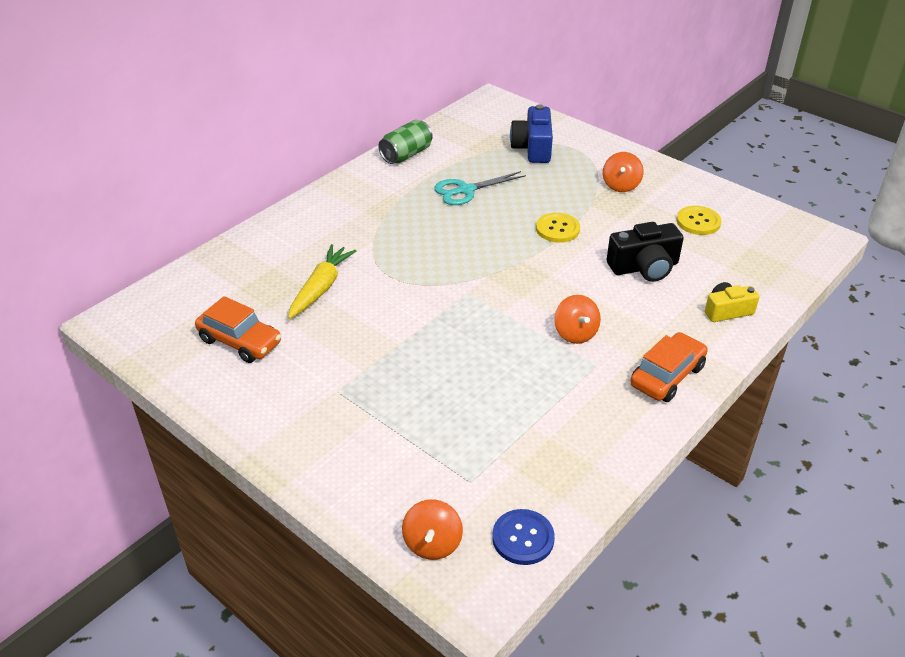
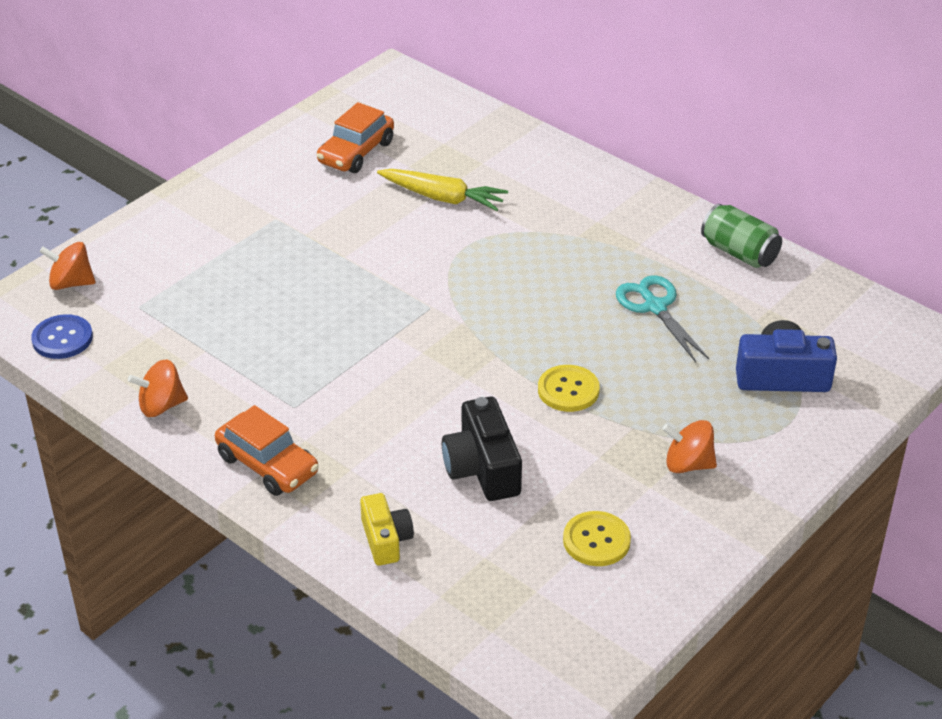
camera: 90 degrees right, 0 degrees up
orange spinning top [554,295,601,344] -> orange spinning top moved to [128,360,188,417]

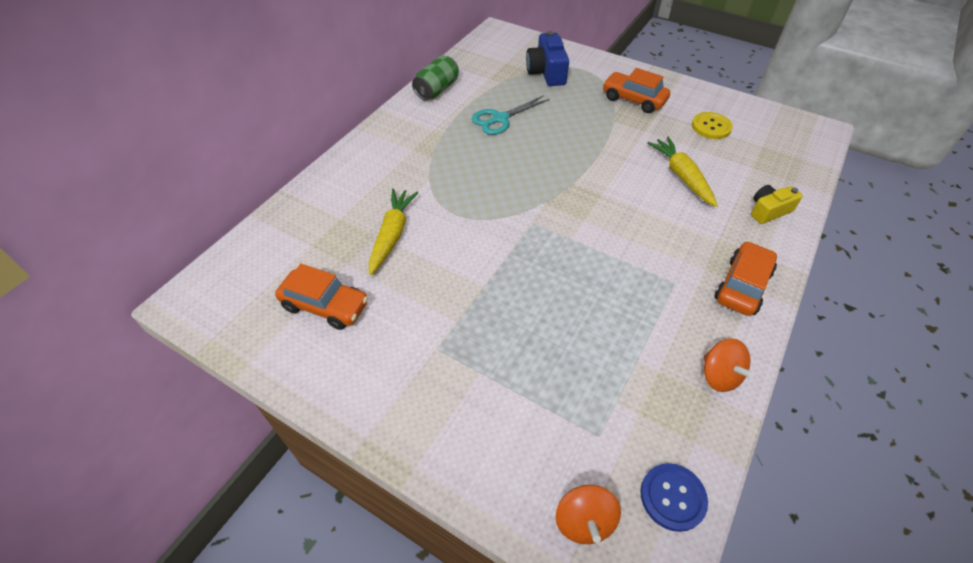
camera: 100 degrees left, 10 degrees up
black camera [442,397,522,501] -> yellow carrot [647,137,718,207]
yellow button [538,365,600,412] -> none
orange spinning top [662,420,717,473] -> orange car [603,68,670,113]

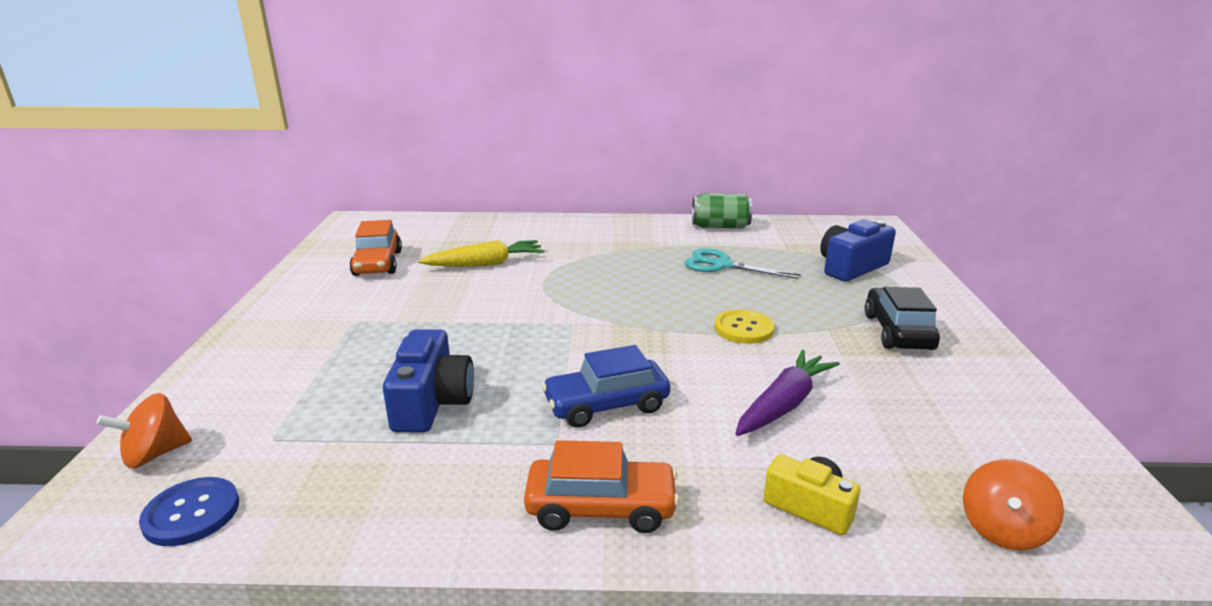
camera: 60 degrees right, 25 degrees down
orange car [603,68,670,113] -> black car [864,287,940,350]
yellow carrot [647,137,718,207] -> purple carrot [735,350,840,436]
yellow button [692,112,733,139] -> yellow button moved to [714,309,774,344]
orange spinning top [704,338,754,392] -> orange spinning top moved to [963,459,1064,550]
none -> blue camera [383,329,474,432]
none -> blue car [541,345,670,428]

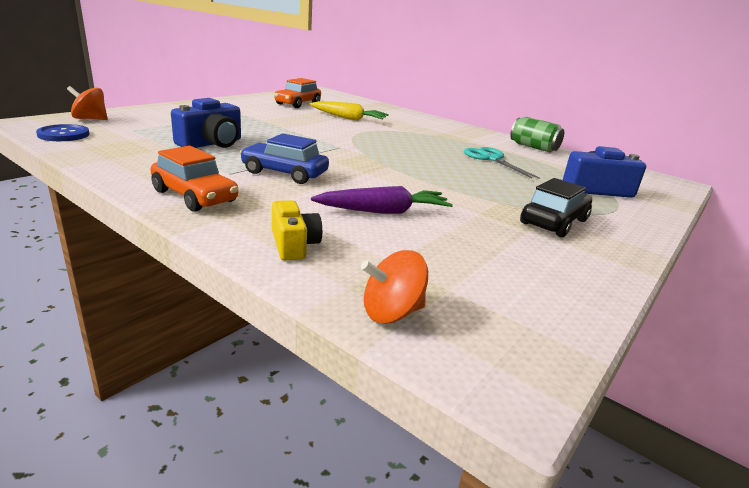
camera: 35 degrees right, 0 degrees up
yellow button [714,309,774,344] -> none

